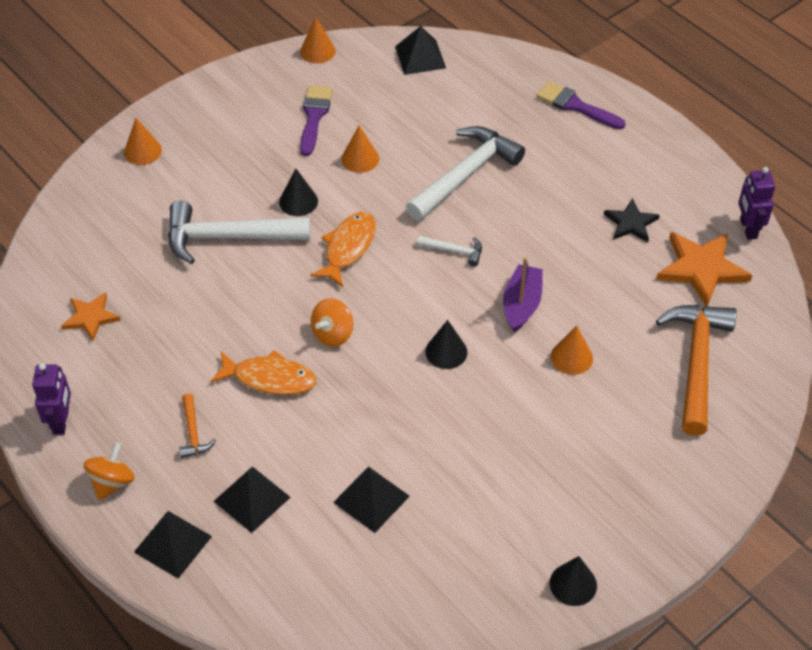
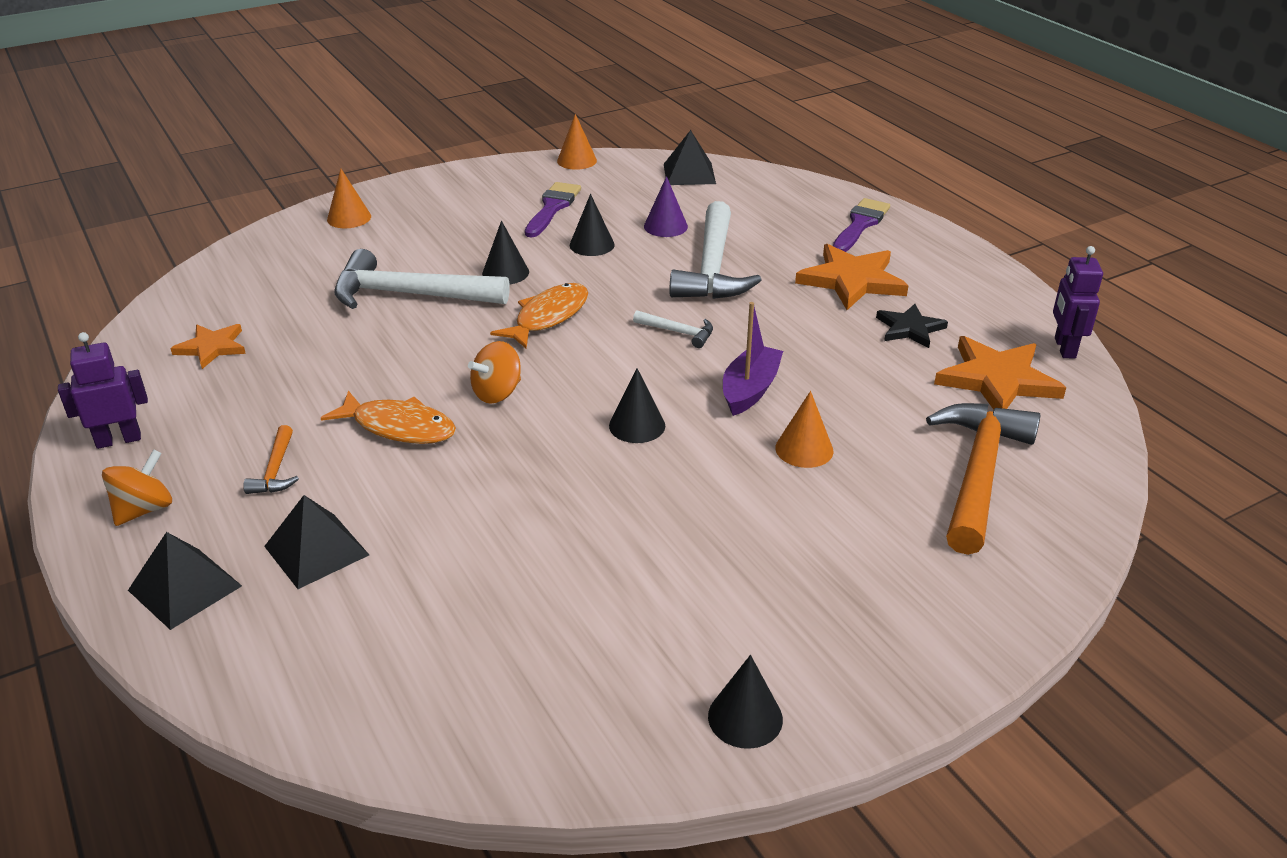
camera: 10 degrees right, 15 degrees down
purple robot [32,363,71,435] -> purple robot turned 120 degrees counterclockwise [58,332,148,449]
black pyramid [333,467,410,533] -> none
orange cone [341,125,379,173] -> black cone [570,194,615,256]
white hammer [406,126,525,221] -> white hammer turned 135 degrees clockwise [669,201,761,299]
purple brush [536,81,626,129] -> purple brush turned 75 degrees clockwise [833,198,890,252]
none -> purple cone [644,176,688,237]
none -> orange star [795,244,909,310]

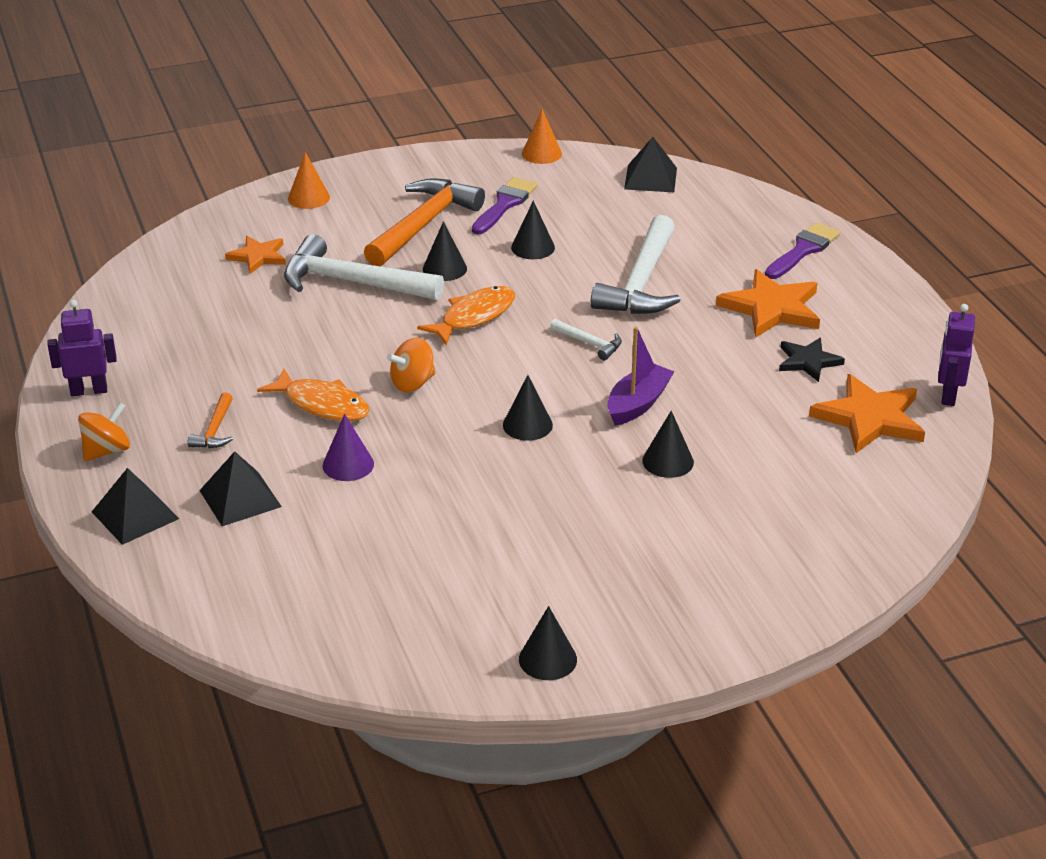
camera: 10 degrees right, 0 degrees up
orange star [170,324,246,369] -> orange star moved to [225,236,286,274]
purple cone [644,176,688,237] -> purple cone moved to [323,414,374,481]
orange cone [775,391,834,468] -> black cone [642,411,694,478]
orange hammer [926,403,1041,555] -> orange hammer moved to [364,178,485,266]

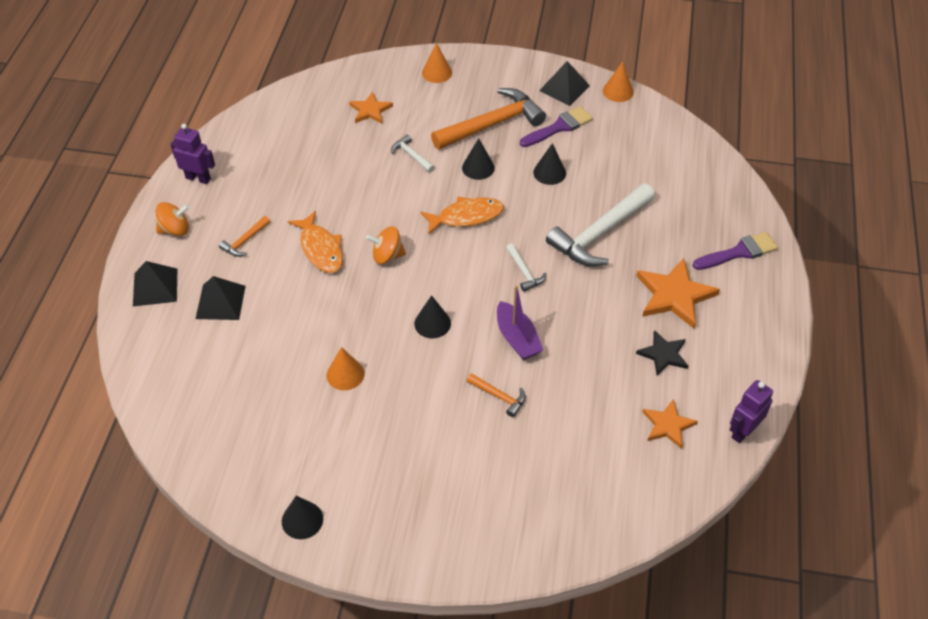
camera: 30 degrees right, 15 degrees up
white hammer [284,234,444,300] -> white hammer [391,135,435,173], size x0.45
purple cone [323,414,374,481] -> none
purple boat [607,327,674,425] -> purple boat turned 90 degrees clockwise [497,285,543,360]
black pyramid [624,137,677,192] -> black pyramid moved to [539,61,590,106]
black cone [642,411,694,478] -> orange hammer [467,373,526,417]
orange star [809,374,925,453] -> orange star [643,399,698,449], size x0.60
none -> orange cone [327,347,364,390]

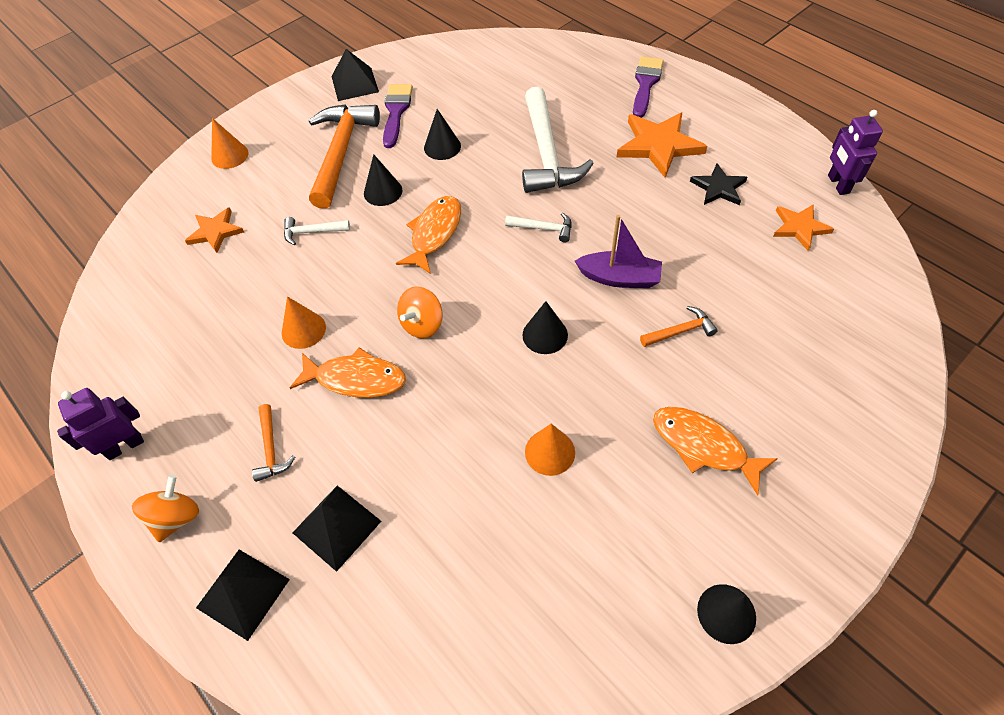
camera: 50 degrees left, 5 degrees up
orange cone [603,61,634,102] -> orange cone moved to [282,296,326,349]
none -> orange fish [653,407,778,496]

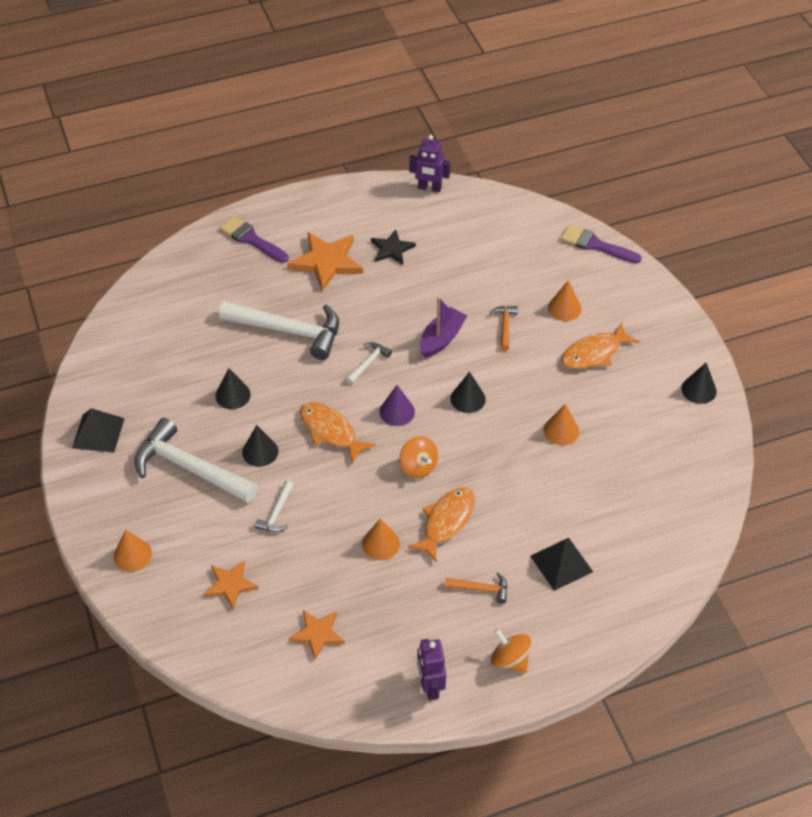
camera: 70 degrees left, 5 degrees down
black pyramid [196,549,290,641] -> none
orange hammer [309,104,380,209] -> white hammer [135,418,258,503]
purple brush [383,84,413,148] -> purple brush moved to [560,225,642,263]
orange star [773,205,834,251] -> orange star moved to [289,610,345,660]
none -> purple cone [380,385,415,426]
none -> orange cone [548,280,581,321]

